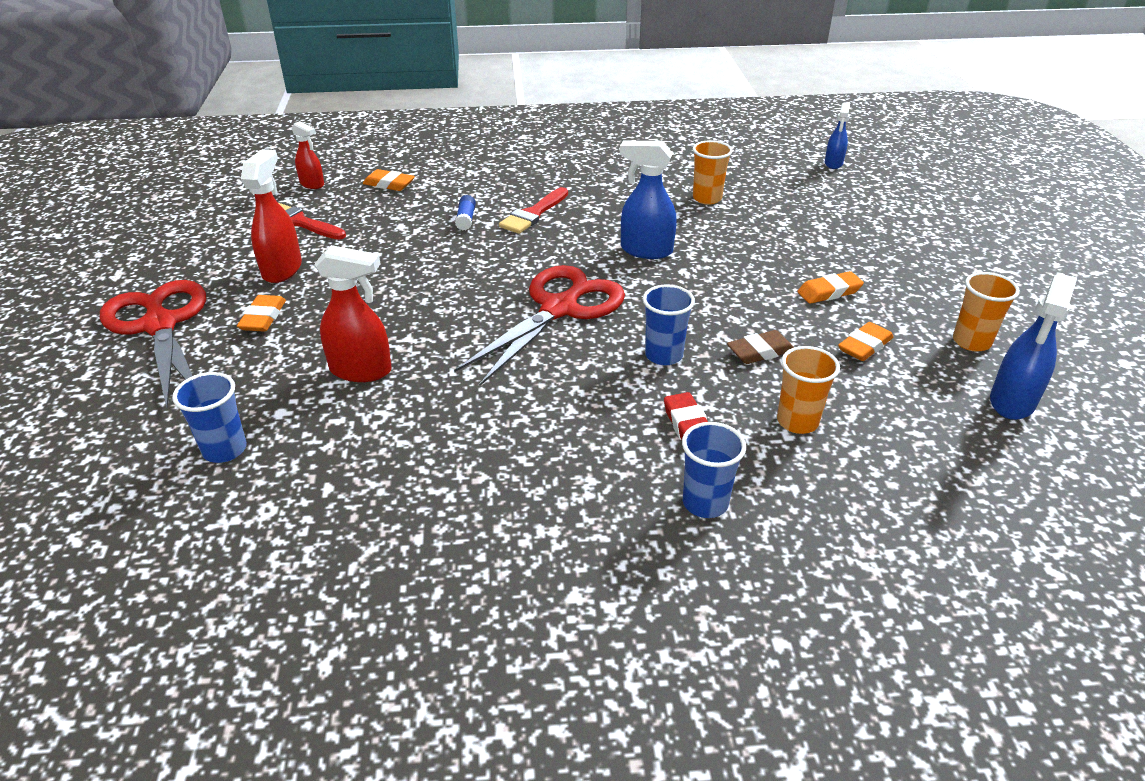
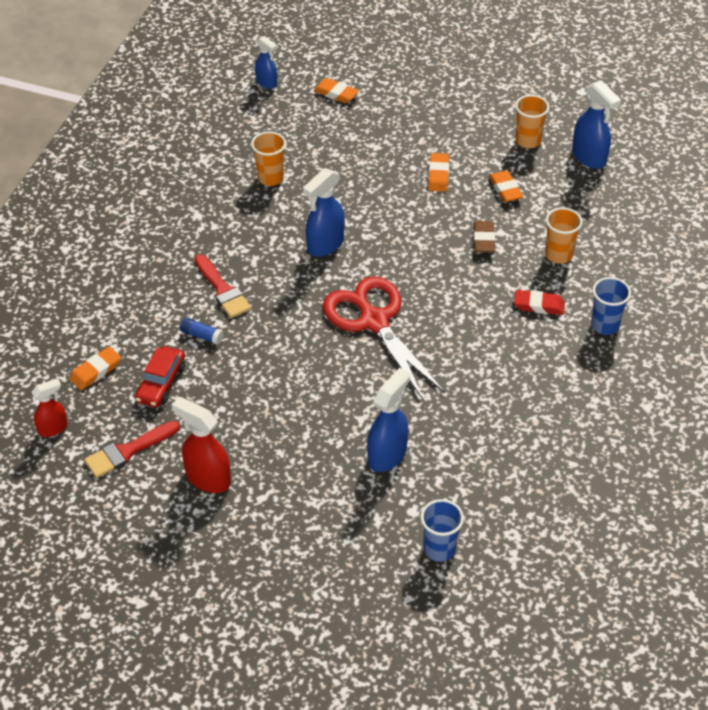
camera: 65 degrees left, 10 degrees up
red scissors [100,280,206,409] -> none
orange eraser [237,295,286,332] -> orange eraser moved to [314,78,359,103]
red spray bottle [314,245,392,382] -> blue spray bottle [367,368,410,472]
blue cup [643,284,695,366] -> none
none -> red car [135,346,185,407]

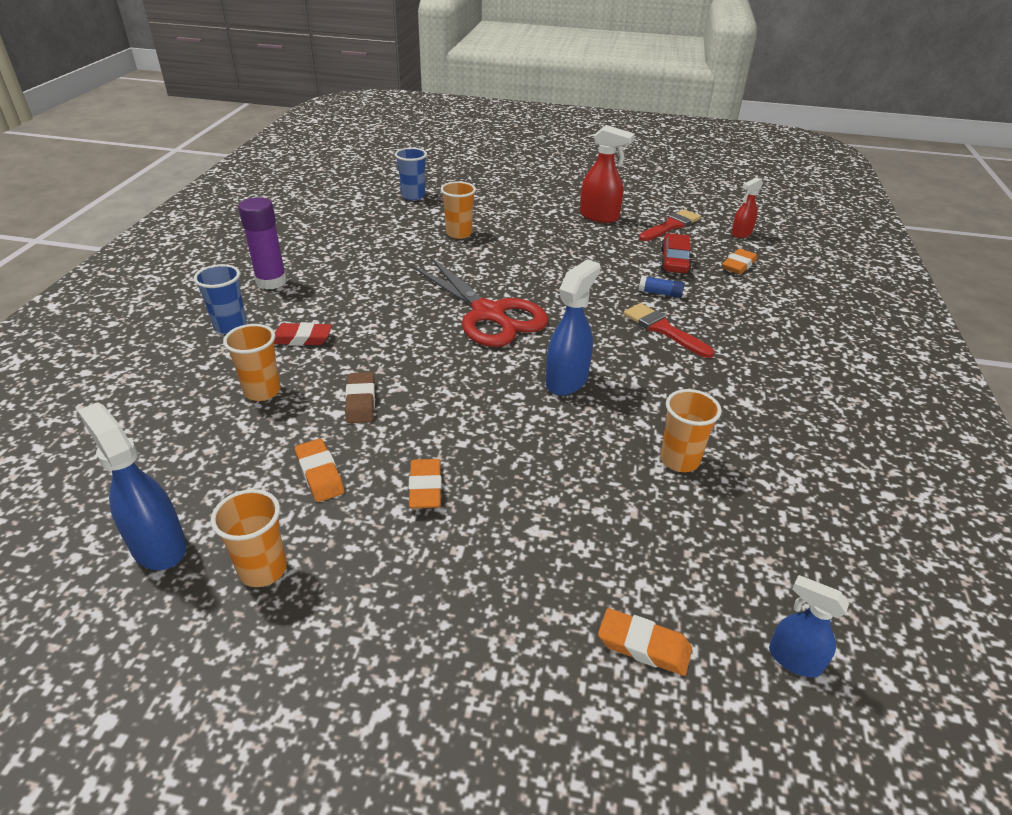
camera: 170 degrees right, 10 degrees down
blue spray bottle [367,368,410,472] -> orange cup [441,181,476,239]
none -> purple glue stick [238,197,287,290]

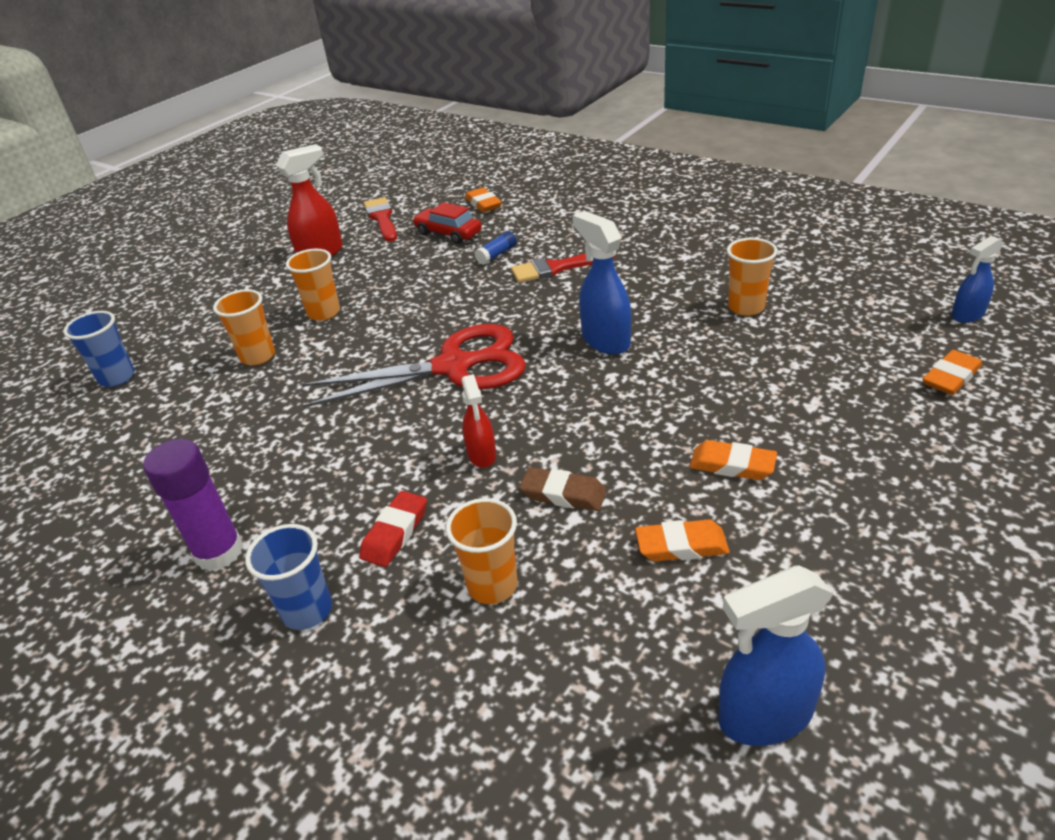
camera: 60 degrees left, 0 degrees up
orange cup [211,489,287,587] -> orange cup moved to [286,249,340,321]
red spray bottle [731,177,763,238] -> red spray bottle moved to [462,374,496,468]

